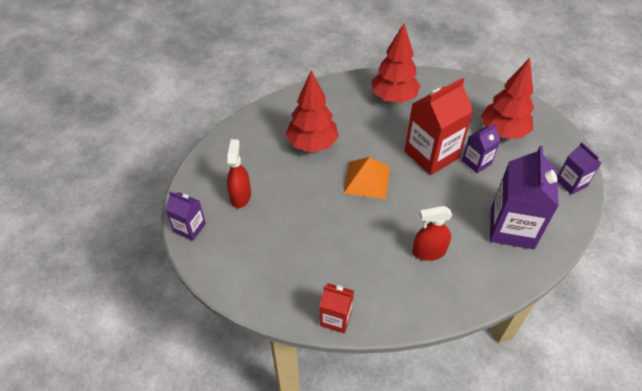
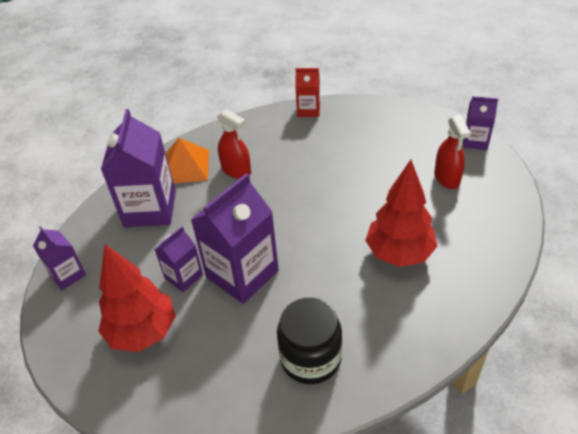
camera: 170 degrees right, 5 degrees down
orange pyramid [343,157,390,199] -> orange pyramid moved to [165,138,209,183]
red tree [372,23,420,103] -> black jar [277,298,342,384]
red carton [405,78,474,175] -> purple carton [191,173,279,304]
red spray bottle [412,206,452,261] -> red spray bottle turned 60 degrees clockwise [217,109,251,179]

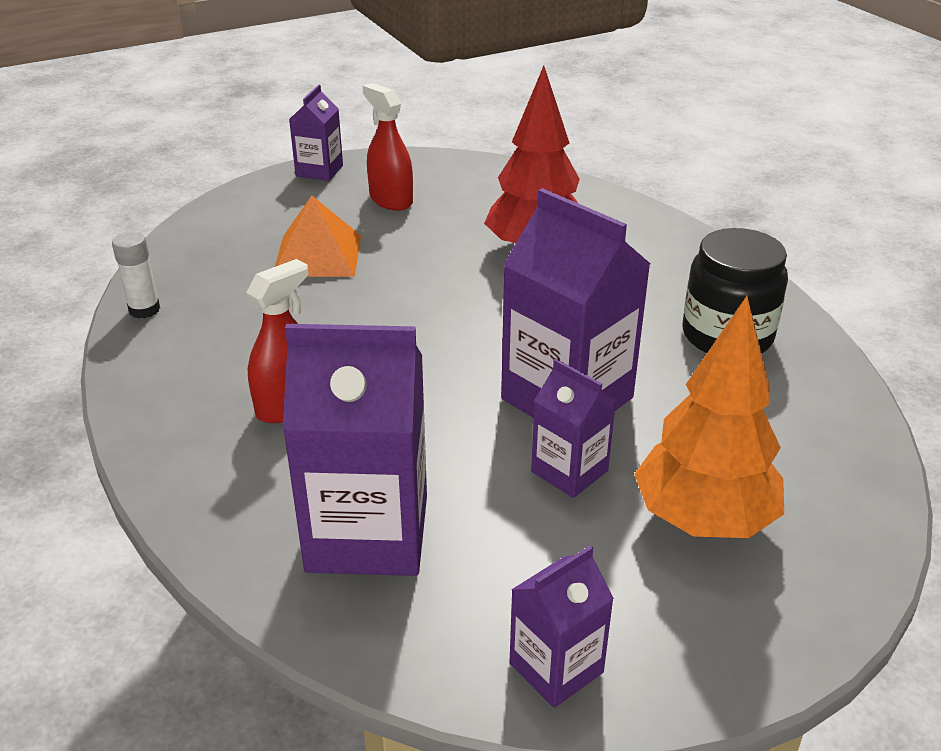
camera: 90 degrees left, 10 degrees down
red tree [98,244,176,352] -> orange tree [634,296,784,538]
orange pyramid [165,138,209,183] -> orange pyramid moved to [275,196,361,277]
red carton [295,68,320,117] -> white glue stick [112,231,160,319]
red spray bottle [435,115,471,189] -> red spray bottle turned 120 degrees counterclockwise [363,83,413,211]

